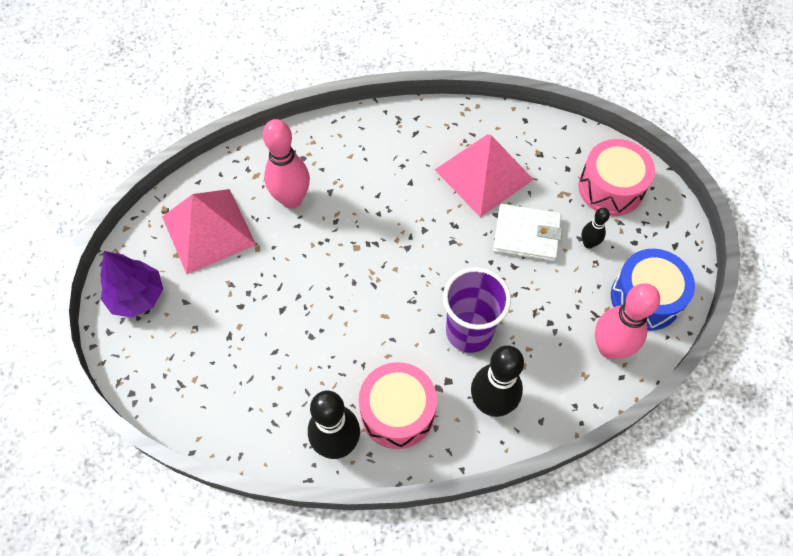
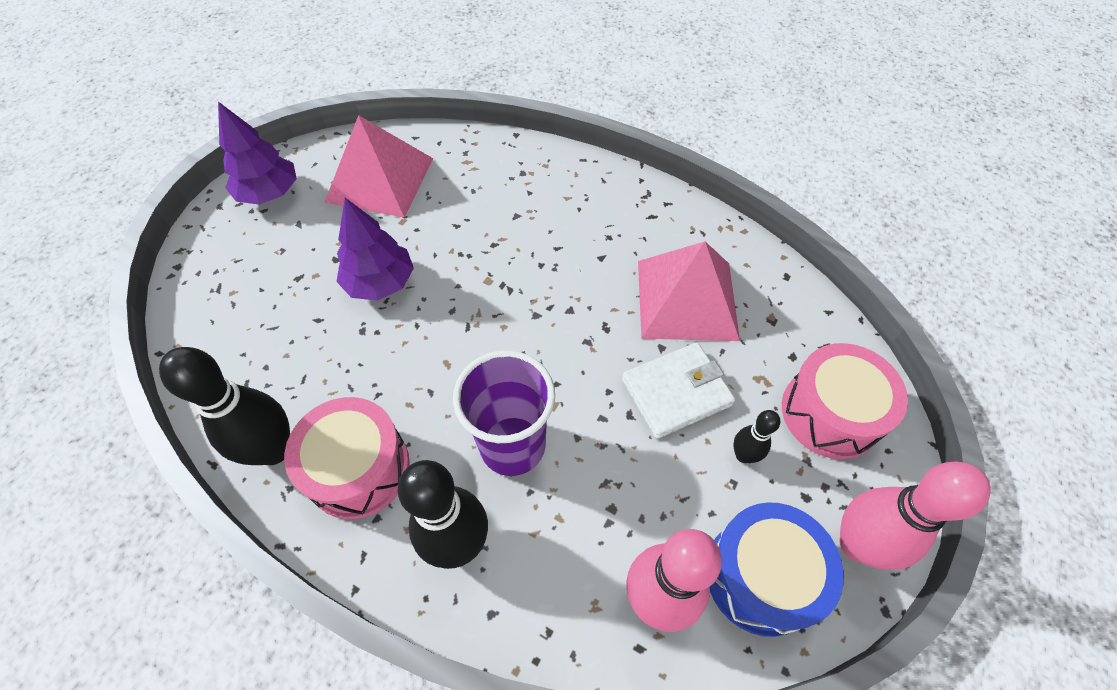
camera: 40 degrees right, 5 degrees down
pink bowling pin [263,119,310,209] -> pink bowling pin moved to [839,462,991,570]
white wallet [493,204,562,262] -> white wallet turned 75 degrees counterclockwise [622,343,735,439]
none -> purple tree [336,198,414,301]

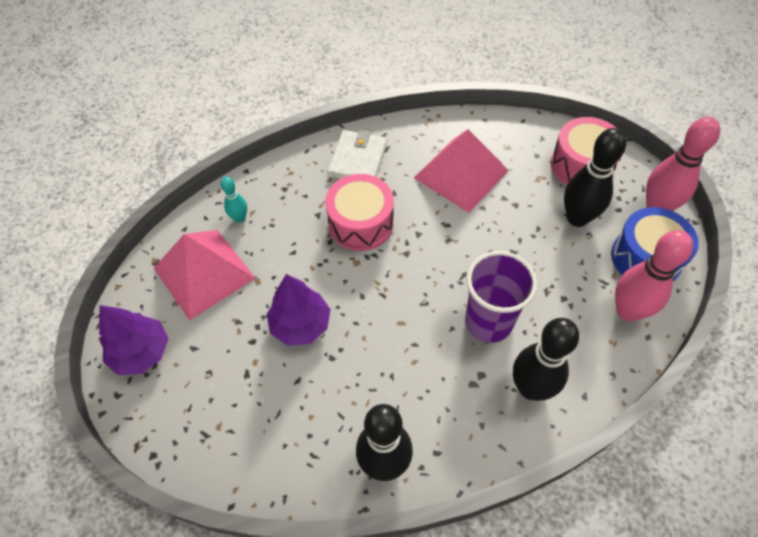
camera: 50 degrees left, 0 degrees up
pink drum [284,397,410,519] -> pink drum moved to [325,174,394,251]
white wallet [622,343,735,439] -> white wallet moved to [327,130,387,179]
black bowling pin [733,410,780,463] -> black bowling pin [564,128,626,227], size x1.95
none -> turquoise bowling pin [221,177,247,223]

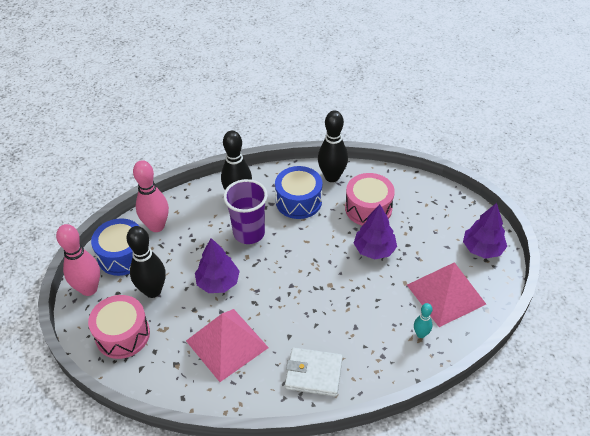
camera: 170 degrees left, 10 degrees down
pink drum [325,174,394,251] -> pink drum moved to [345,173,395,226]
white wallet [327,130,387,179] -> white wallet turned 75 degrees clockwise [285,347,343,397]
none -> purple tree [195,238,240,293]
none -> blue drum [275,166,322,219]

